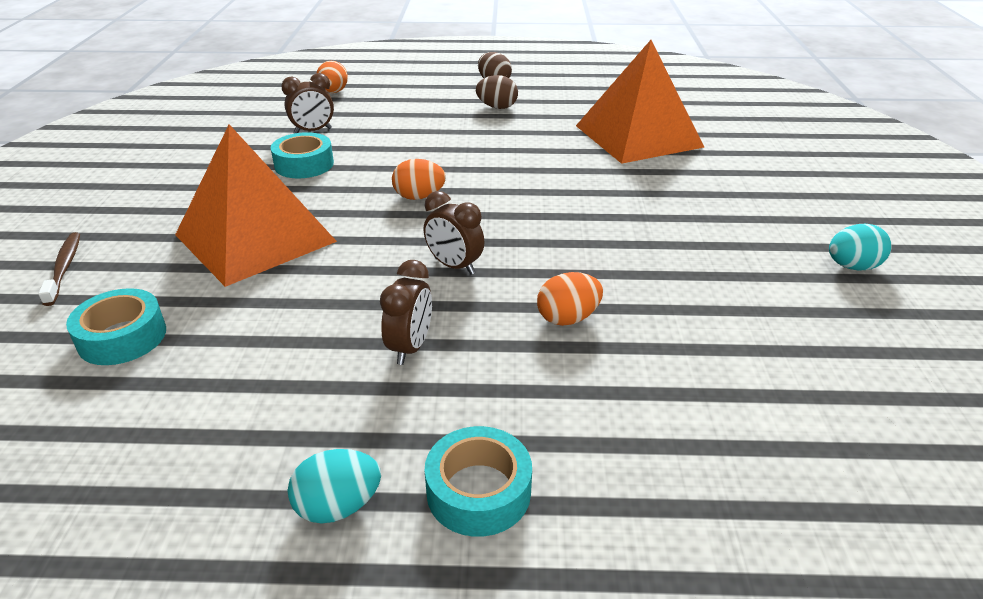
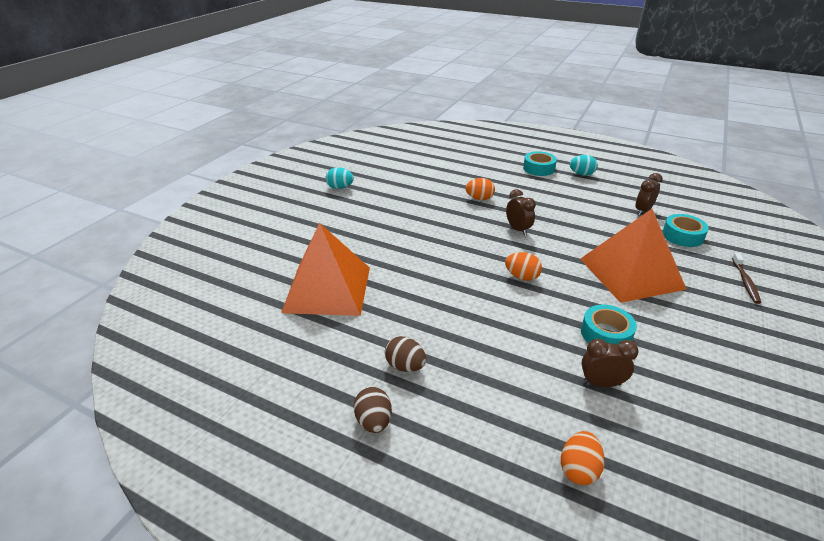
camera: 155 degrees left, 0 degrees up
brown clock [380,260,432,365] -> brown clock moved to [636,173,663,216]

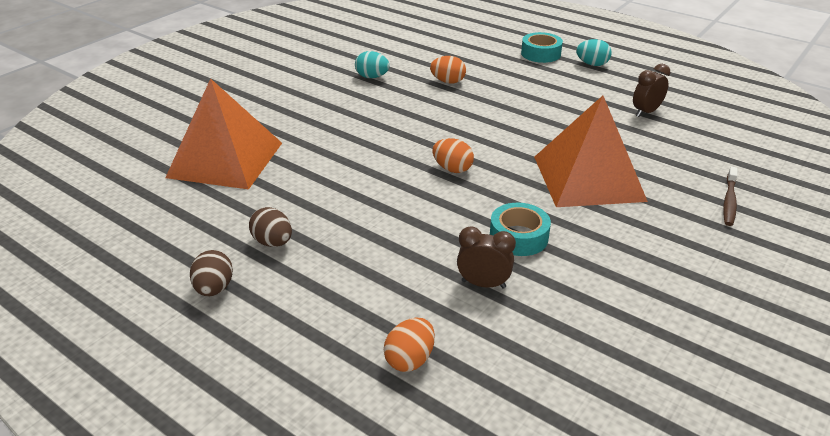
camera: 10 degrees right, 0 degrees up
turquoise egg [325,167,354,189] -> turquoise egg moved to [355,51,390,78]
brown clock [506,189,536,236] -> none
turquoise tape [662,214,709,247] -> none

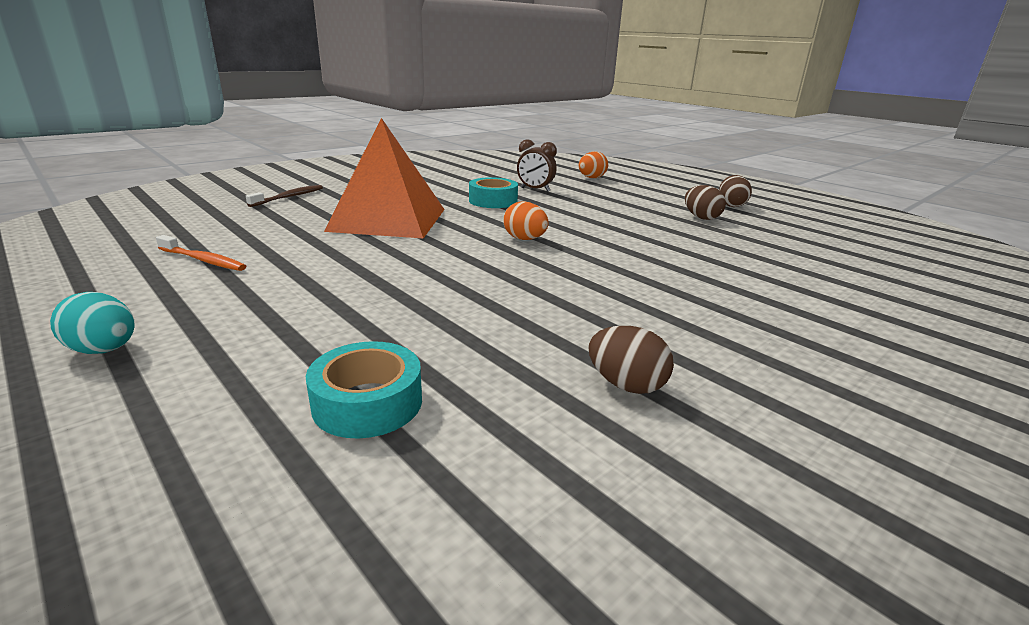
camera: 170 degrees left, 10 degrees down
orange pyramid [165,78,282,189] -> none
turquoise egg [355,51,390,78] -> brown egg [588,326,674,394]
orange egg [430,56,466,84] -> none
turquoise tape [521,32,563,63] -> turquoise tape moved to [306,341,422,438]
brown clock [633,64,671,117] -> orange toothbrush [156,235,246,271]

